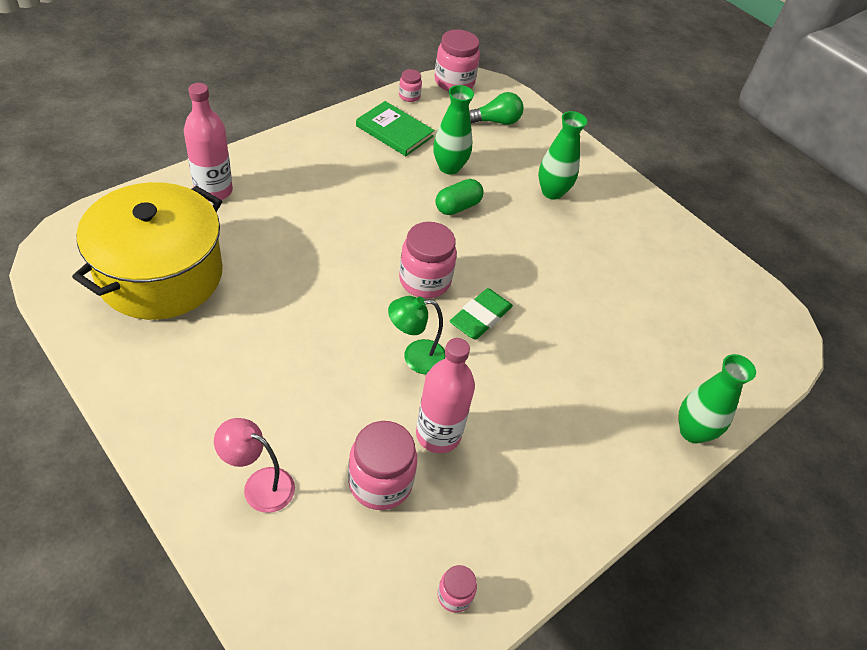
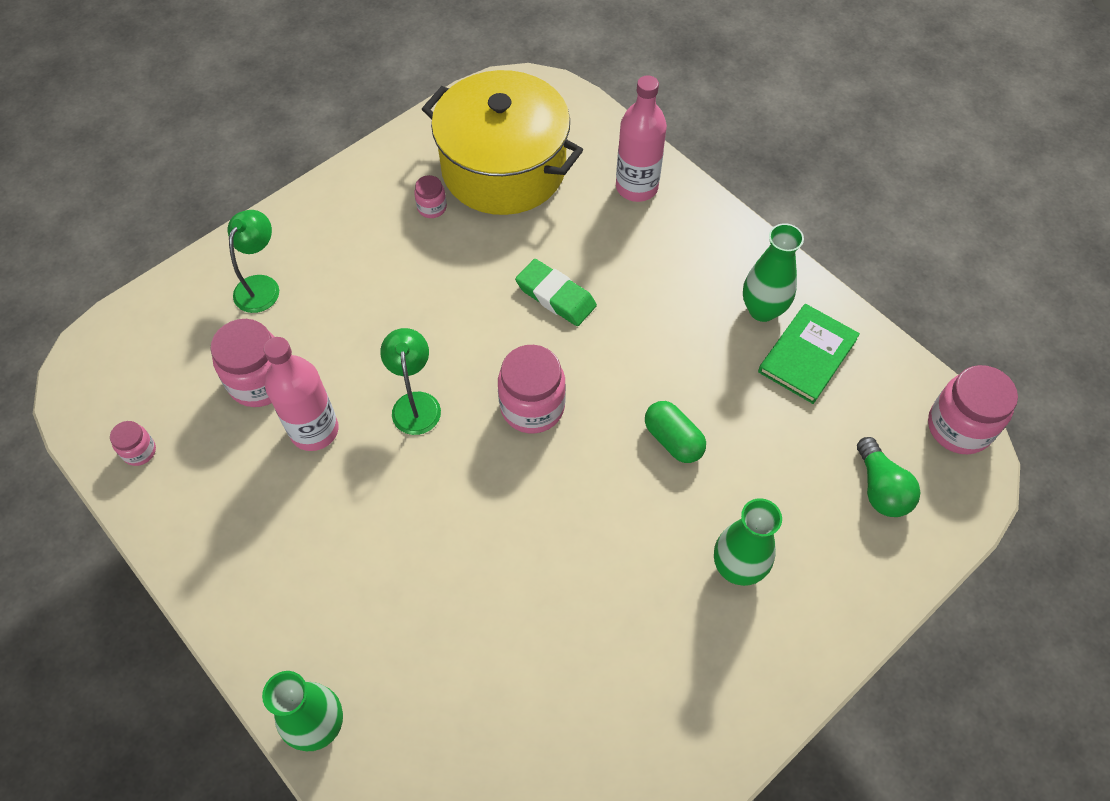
camera: 95 degrees right, 10 degrees up
pink lamp [214,418,295,513] -> green lamp [228,210,279,313]
pink jar [399,69,422,102] -> pink jar moved to [414,175,447,218]
green vase [433,85,474,175] -> green vase moved to [743,223,804,322]
green eraser [450,288,513,340] -> green eraser moved to [515,259,597,326]

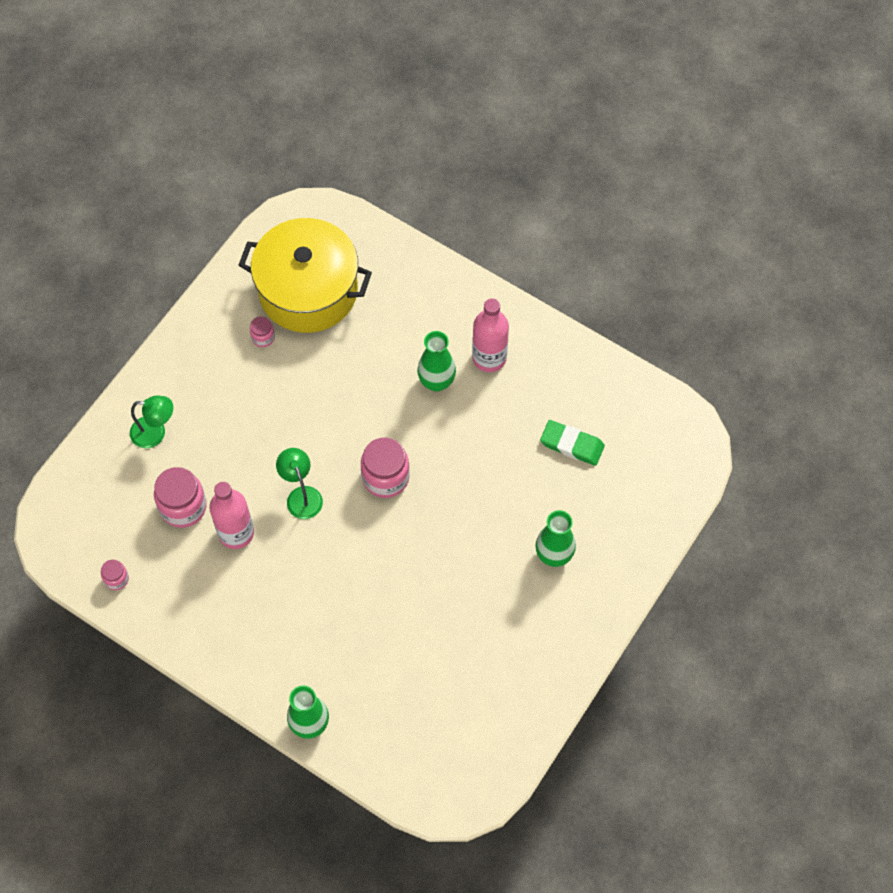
camera: 15 degrees left, 5 degrees up
green lamp [228,210,279,313] -> green lamp turned 90 degrees clockwise [130,396,173,448]
green eraser [515,259,597,326] -> green eraser moved to [540,420,605,466]
pink bottle [616,75,667,202] -> pink bottle moved to [472,298,509,372]
green capsule [645,401,706,463] -> none
green vase [743,223,804,322] -> green vase moved to [417,331,456,392]
green book [758,304,860,404] -> none
green light bulb [857,437,921,517] -> none
pink jar [928,365,1018,454] -> none

